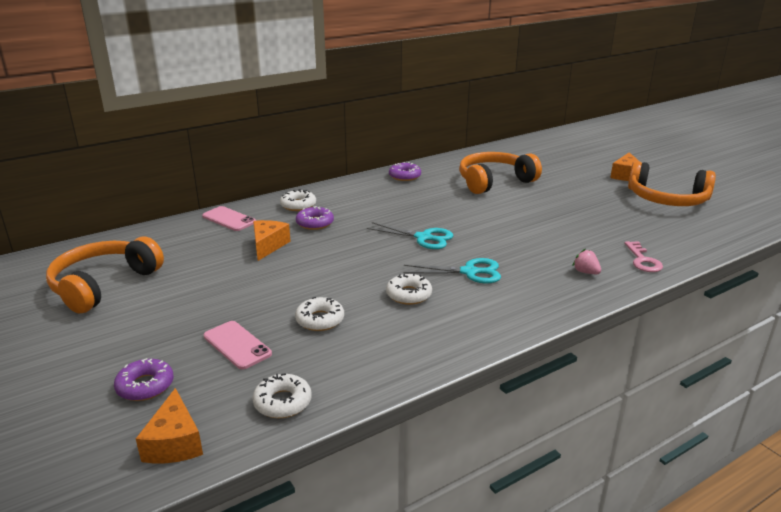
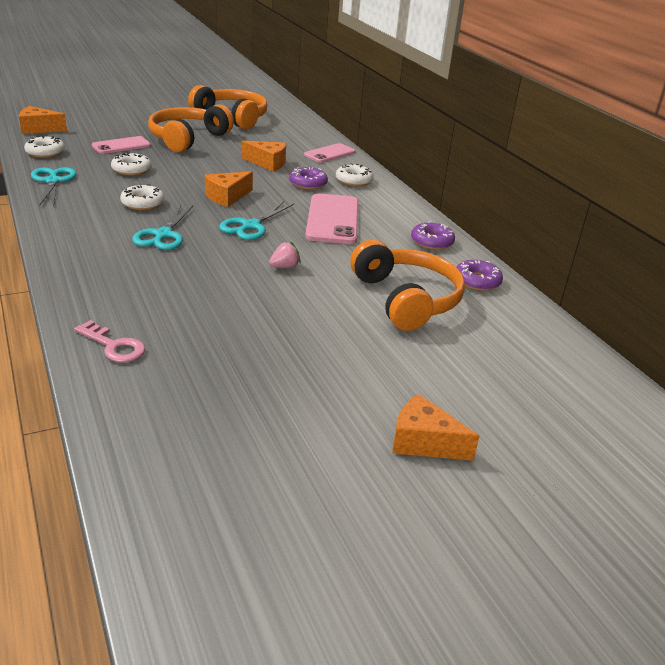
camera: 95 degrees right, 5 degrees up
purple donut [114,358,174,401] -> purple donut moved to [457,260,503,291]
pink strawberry [572,249,601,274] -> pink strawberry moved to [269,241,301,268]
pink key [624,241,663,272] -> pink key turned 150 degrees counterclockwise [74,320,145,363]
orange headphones [628,161,716,206] -> orange headphones moved to [148,104,234,152]
none -> turquoise scissors [31,167,76,206]
none -> orange cheese [205,171,253,207]
none -> pink phone [305,193,359,244]

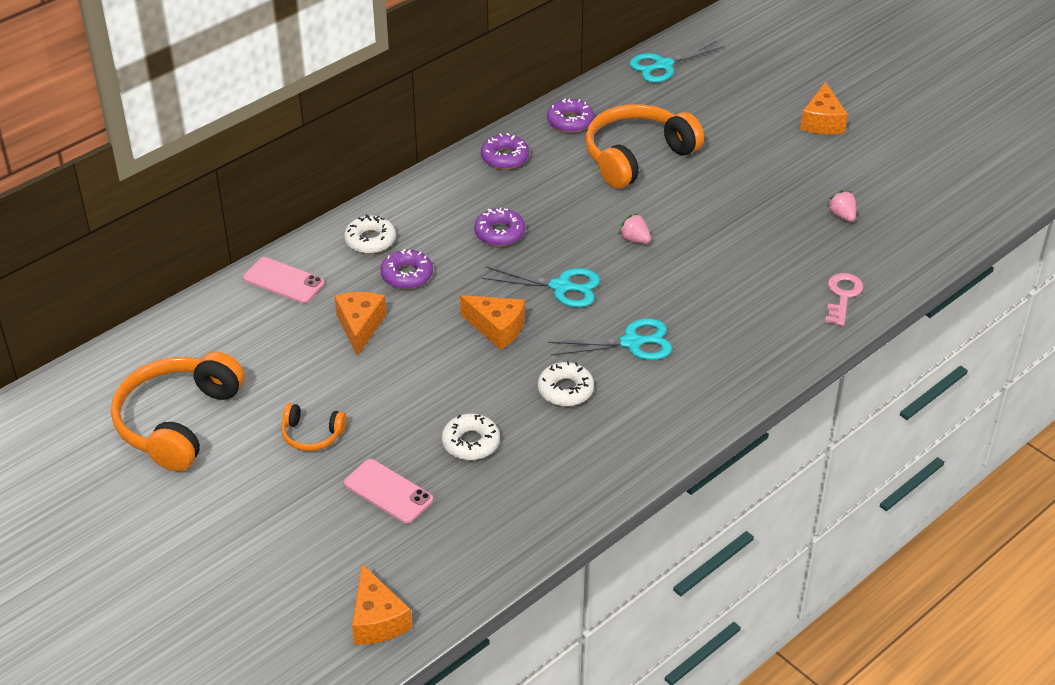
camera: 105 degrees left, 10 degrees up
white donut [24,136,65,158] -> none
turquoise scissors [31,167,76,206] -> turquoise scissors moved to [629,41,724,83]
orange headphones [148,104,234,152] -> orange headphones [281,403,347,451], size x0.48
pink phone [305,193,359,244] -> purple donut [474,207,525,246]
none -> pink strawberry [827,190,856,222]

